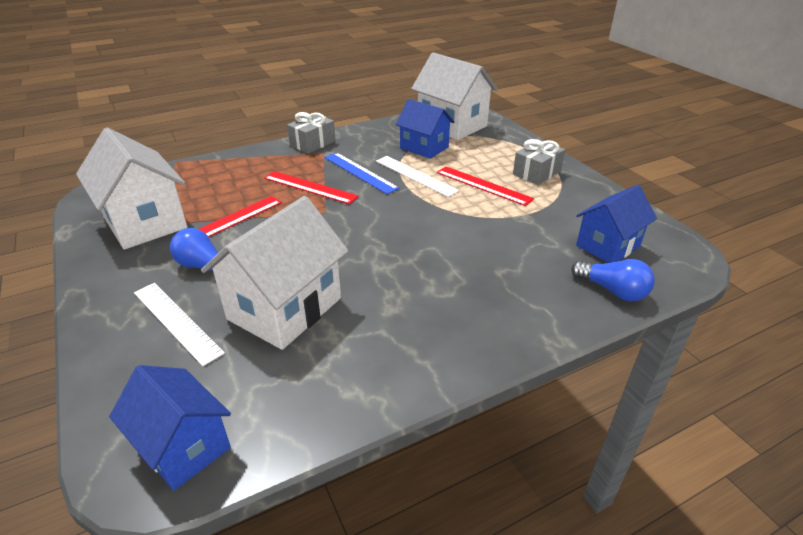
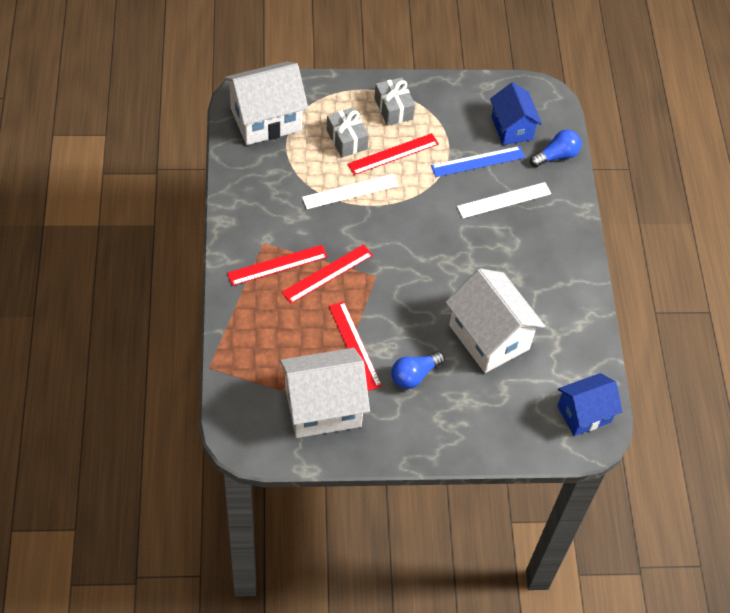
camera: 70 degrees left, 20 degrees up
white ruler [134,283,225,366] -> white ruler moved to [457,182,551,218]
grey gift [287,112,336,154] -> grey gift moved to [326,108,369,158]
blue ruler [325,153,400,194] -> blue ruler moved to [431,146,525,177]
blue house [395,99,454,159] -> none
none -> red ruler [227,245,328,286]

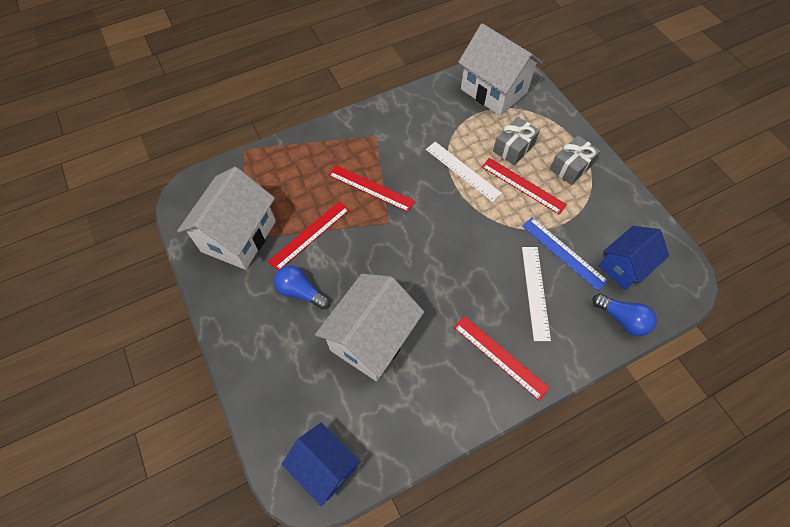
camera: 70 degrees right, 5 degrees up
red ruler [227,245,328,286] -> red ruler moved to [454,316,550,401]
white house [280,348,370,438] -> white house turned 60 degrees clockwise [177,167,276,270]
white ruler [457,182,551,218] -> white ruler turned 45 degrees clockwise [522,247,551,341]

